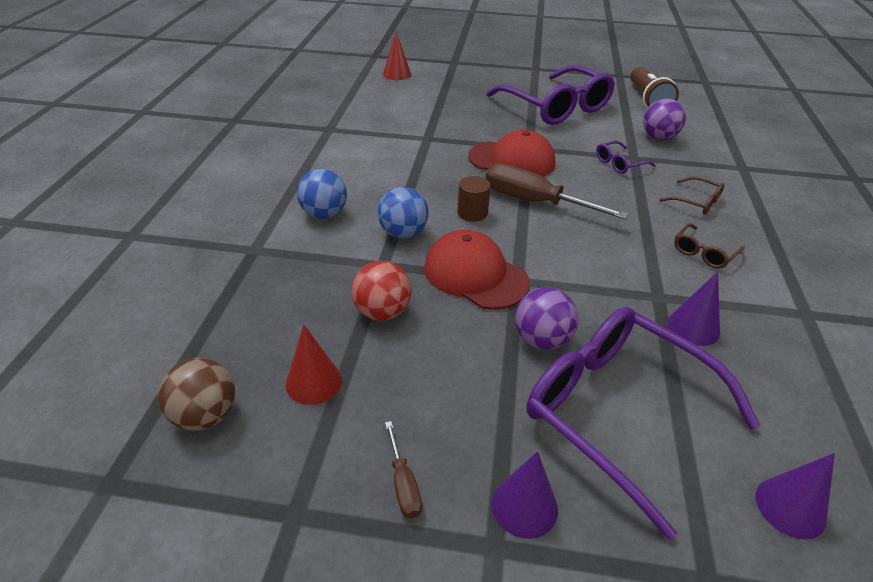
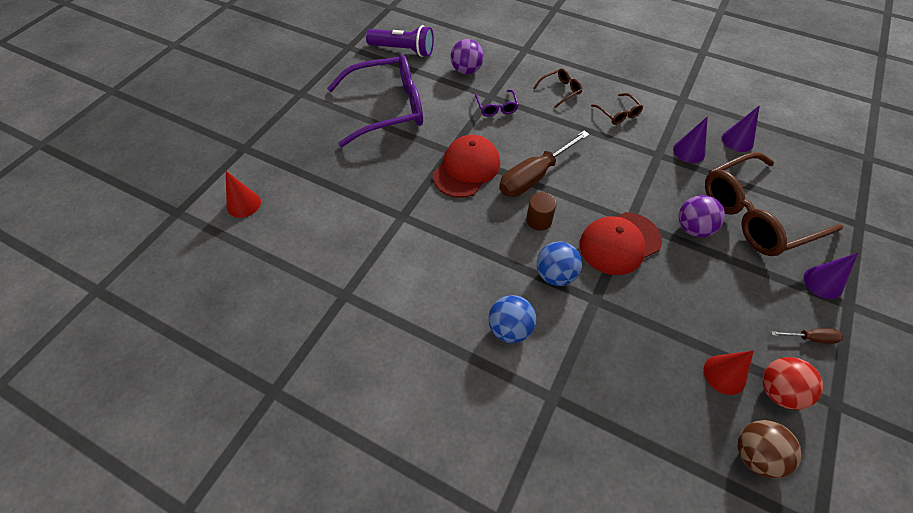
camera: 70 degrees left, 15 degrees up
red ball [352,261,412,321] -> red ball moved to [762,357,823,410]
purple glasses [527,307,761,540] -> brown glasses [705,152,843,256]
brown flashlight [630,67,679,108] -> purple flashlight [366,25,434,57]
purple cone [755,453,835,539] -> purple cone moved to [722,105,760,152]

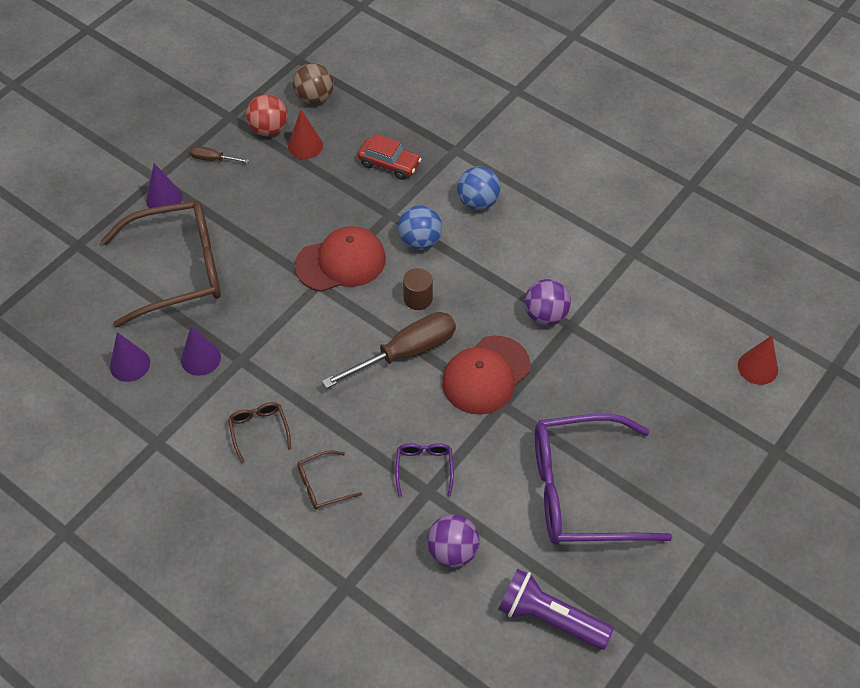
camera: 170 degrees left, 0 degrees up
purple ball [679,195,725,237] -> purple ball moved to [524,279,571,325]
none -> red car [358,134,421,180]

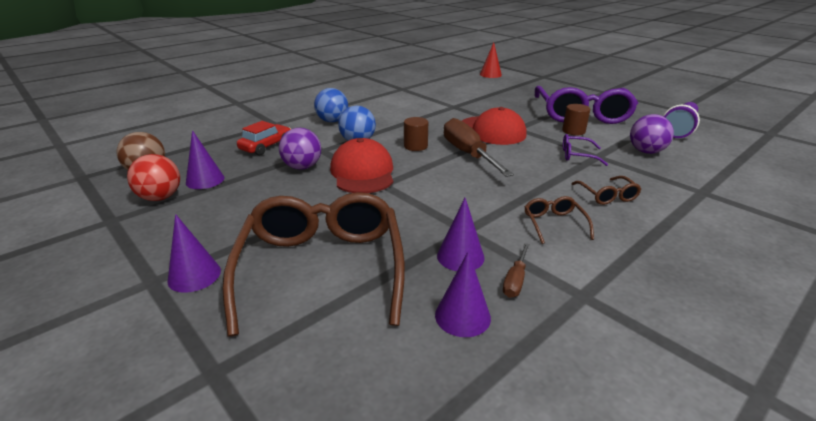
camera: 80 degrees left, 25 degrees down
brown screwdriver [190,146,249,163] -> brown screwdriver moved to [503,243,530,298]
brown glasses [228,402,291,463] -> brown glasses turned 90 degrees clockwise [524,196,594,244]
red cone [288,110,323,159] -> purple cone [186,130,224,189]
purple ball [524,279,571,325] -> purple ball moved to [279,128,321,170]
none -> brown cylinder [562,104,590,135]

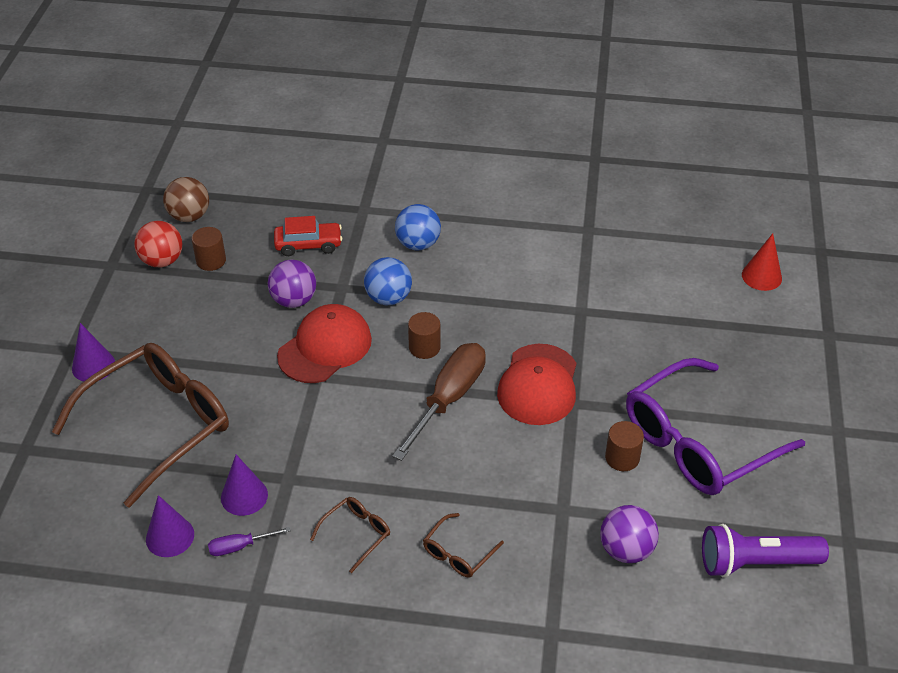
camera: 50 degrees right, 15 degrees up
purple cone [186,130,224,189] -> brown cylinder [191,227,226,271]
brown screwdriver [503,243,530,298] -> purple screwdriver [208,527,291,556]
purple glasses [563,134,608,166] -> none

